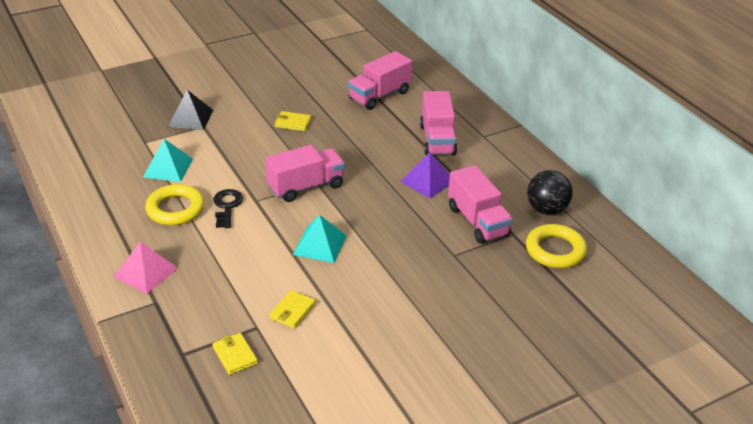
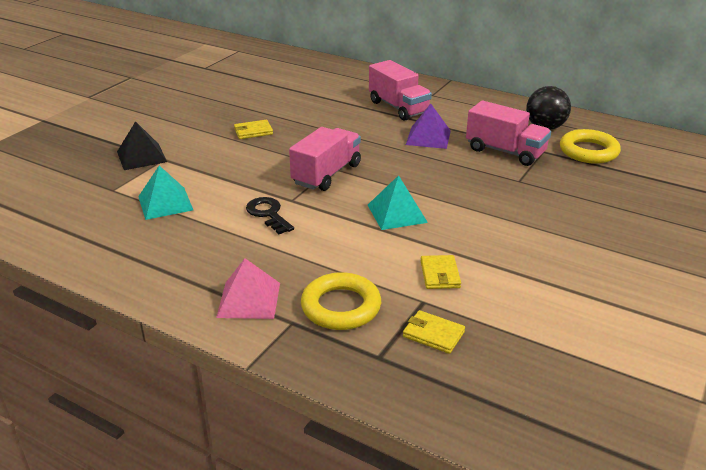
camera: 30 degrees left, 5 degrees down
yellow ring [145,184,205,225] -> yellow ring moved to [301,272,381,330]
pink truck [348,51,412,110] -> none

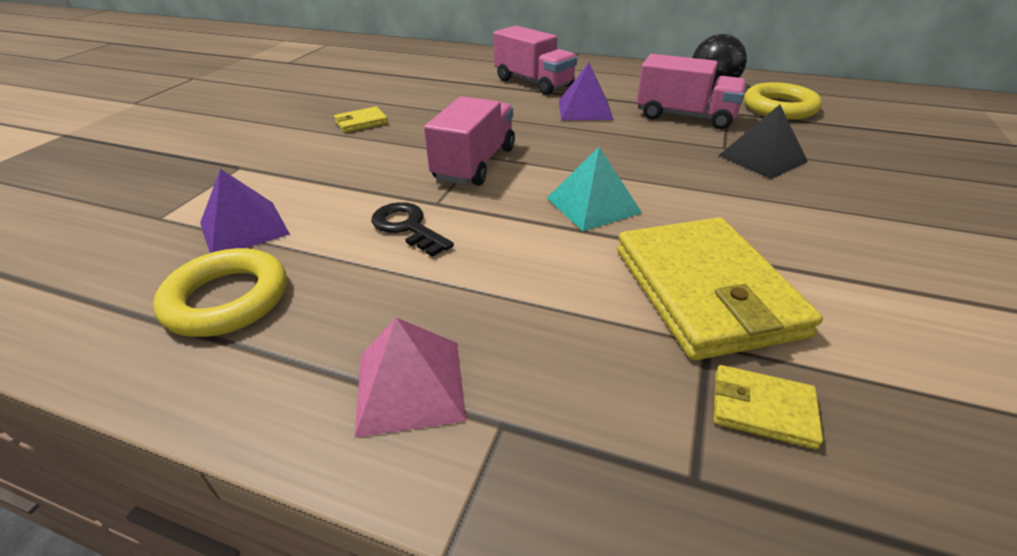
camera: 10 degrees left, 5 degrees up
black pyramid [117,121,167,170] -> black pyramid moved to [718,104,808,179]
turquoise pyramid [138,166,193,220] -> purple pyramid [200,169,290,253]
yellow ring [301,272,381,330] -> yellow ring moved to [153,248,287,337]
yellow wallet [421,255,461,289] -> yellow wallet [617,217,823,361], size x2.28

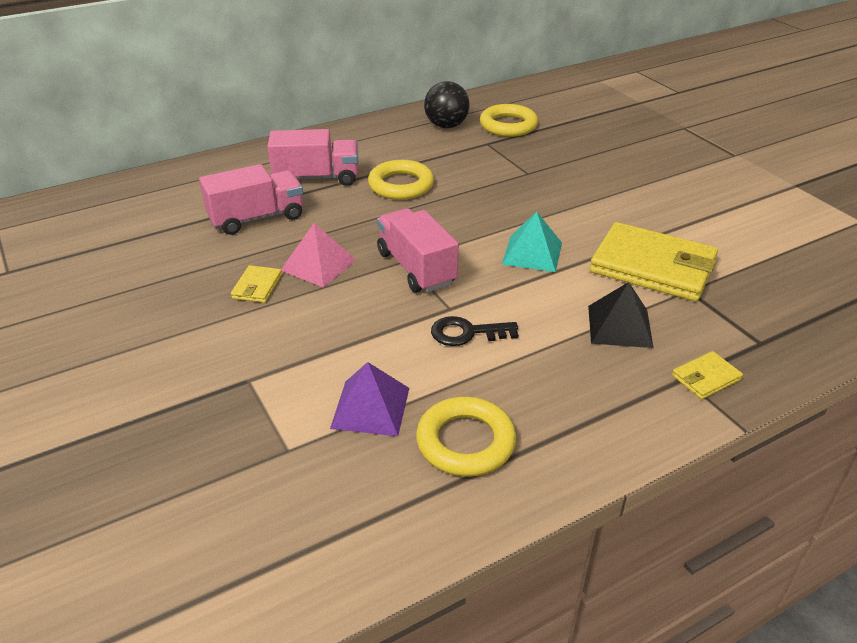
camera: 50 degrees left, 0 degrees up
pink pyramid [355,318,466,437] -> pink pyramid moved to [281,223,356,287]
purple pyramid [559,63,614,120] -> yellow ring [368,160,434,200]
pink truck [637,54,747,129] -> pink truck moved to [199,164,303,235]
yellow wallet [714,365,823,449] -> yellow wallet moved to [672,351,743,399]
black pyramid [718,104,808,179] -> black pyramid moved to [588,282,654,348]

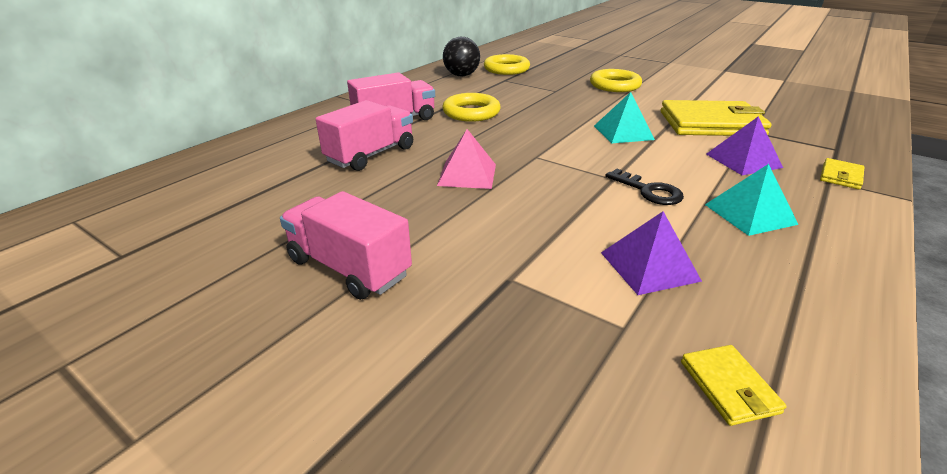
camera: 25 degrees left, 5 degrees down
yellow wallet [231,265,282,303] -> yellow wallet moved to [681,345,786,426]
pink truck [377,208,459,292] -> pink truck moved to [280,191,412,300]
yellow ring [416,397,516,477] -> yellow ring moved to [590,69,642,92]
black key [431,316,518,346] -> black key turned 105 degrees counterclockwise [605,169,684,205]
black pyramid [588,282,654,348] -> purple pyramid [706,116,783,175]
none -> turquoise pyramid [705,164,798,236]

